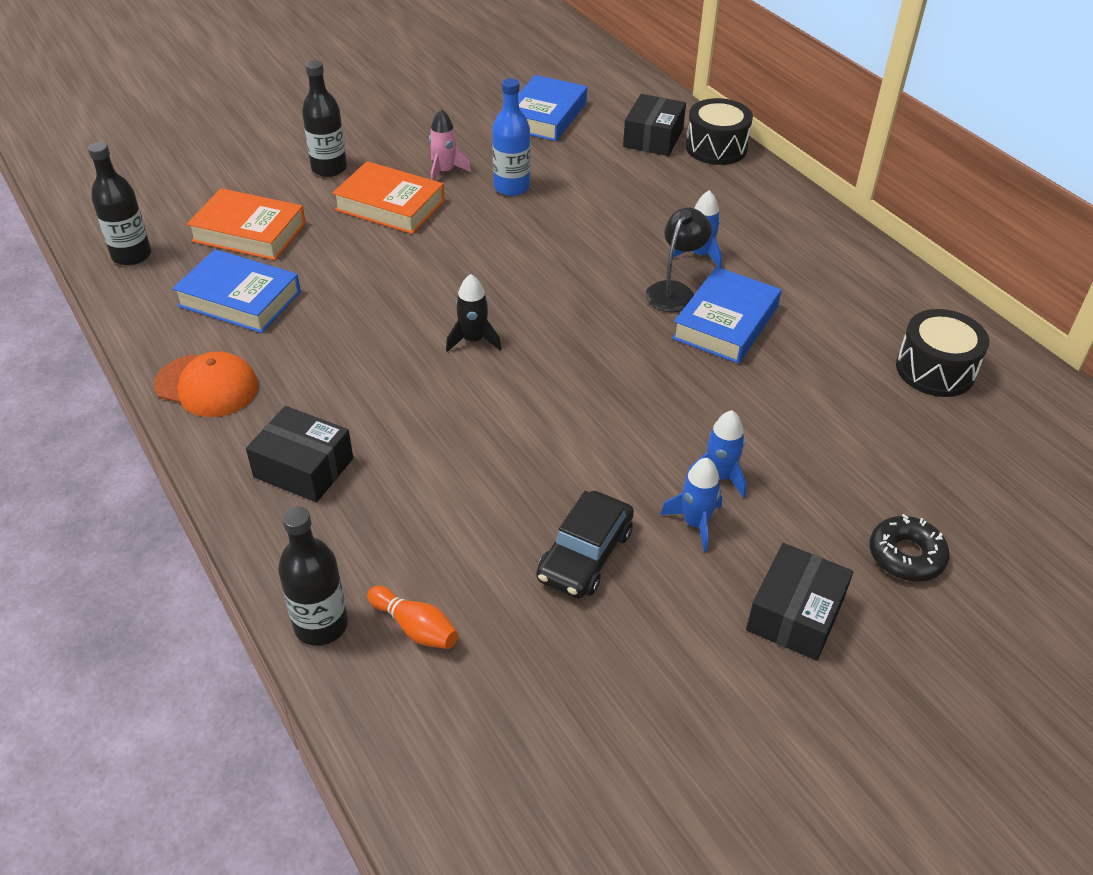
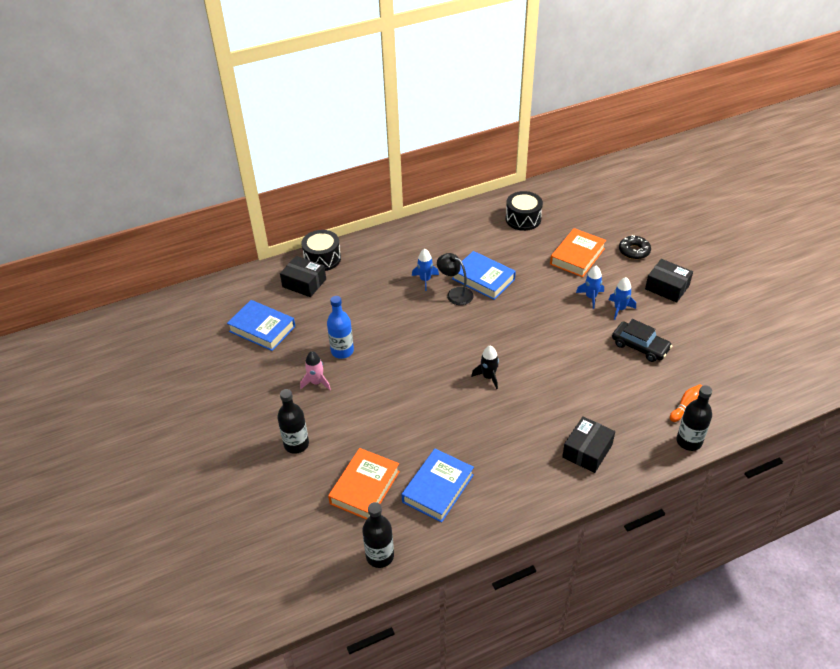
camera: 80 degrees left, 0 degrees up
orange cap [154,351,258,417] -> none
orange book [332,161,445,234] -> orange book moved to [550,228,606,277]

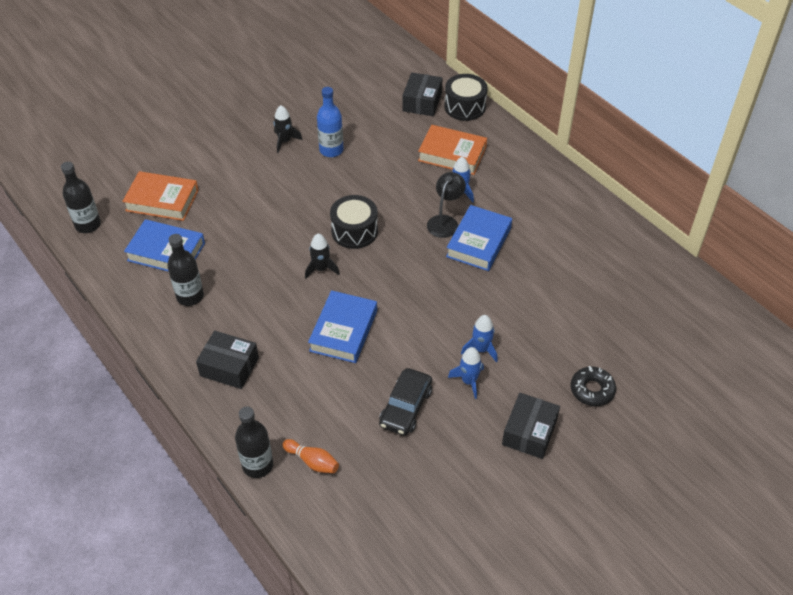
camera: 75 degrees right, 5 degrees up
blue book [227,300,295,351] -> blue book moved to [308,290,377,363]
black bottle [277,389,309,454] -> black bottle moved to [167,234,204,306]
pink rocket [300,351,331,390] -> black rocket [273,105,303,153]
black drum [506,191,543,231] -> black drum moved to [330,195,378,249]
orange book [550,228,606,277] -> orange book moved to [418,125,487,175]

